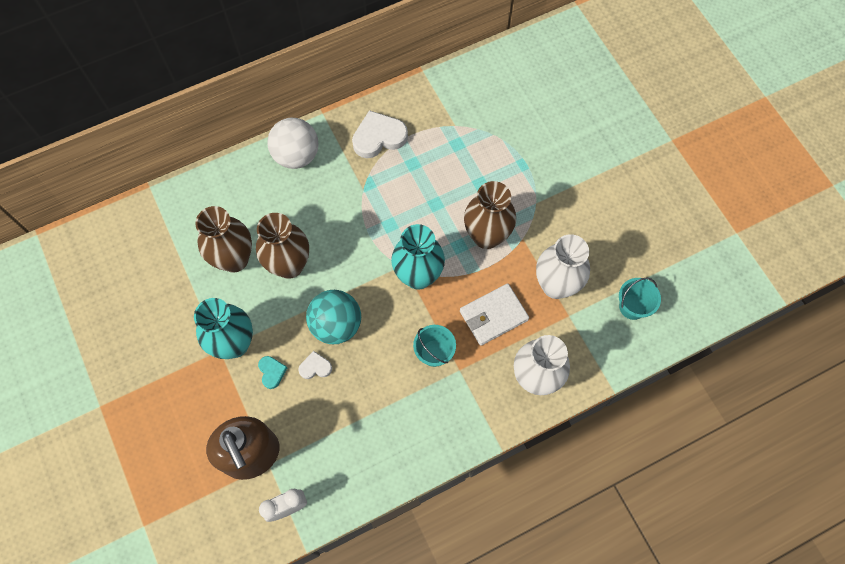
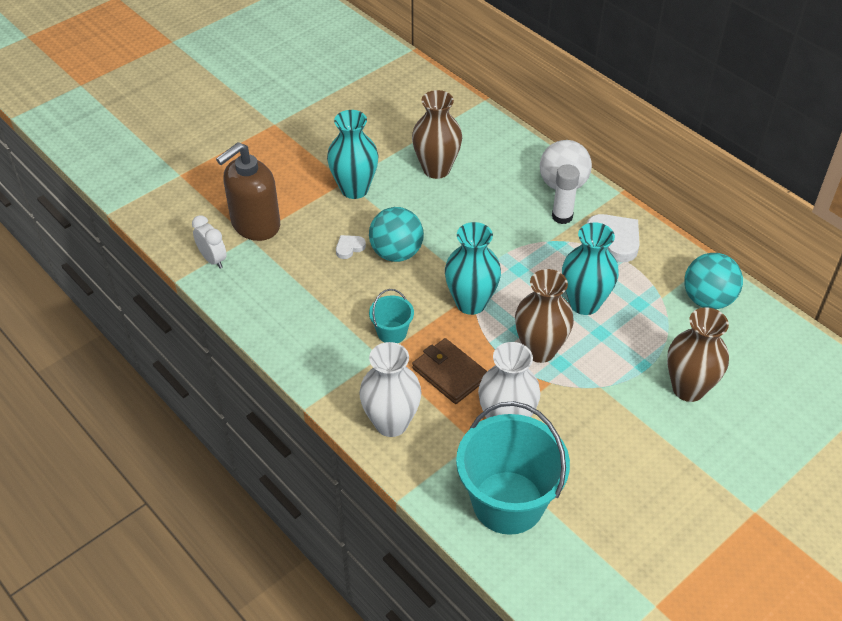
camera: 75 degrees right, 20 degrees down
brown vase [256,213,309,279] -> brown vase moved to [667,307,729,402]
turquoise heart [258,356,287,389] -> none
white heart [298,351,332,379] -> white heart turned 105 degrees counterclockwise [336,235,366,259]
white wallet [460,284,529,346] -> brown wallet [412,338,487,404]
turquoise bucket [619,277,661,320] -> turquoise bucket [456,401,570,535], size x2.16
none -> white glue stick [552,165,580,224]
none -> turquoise vase [562,222,619,315]
none -> turquoise ball [684,253,743,309]

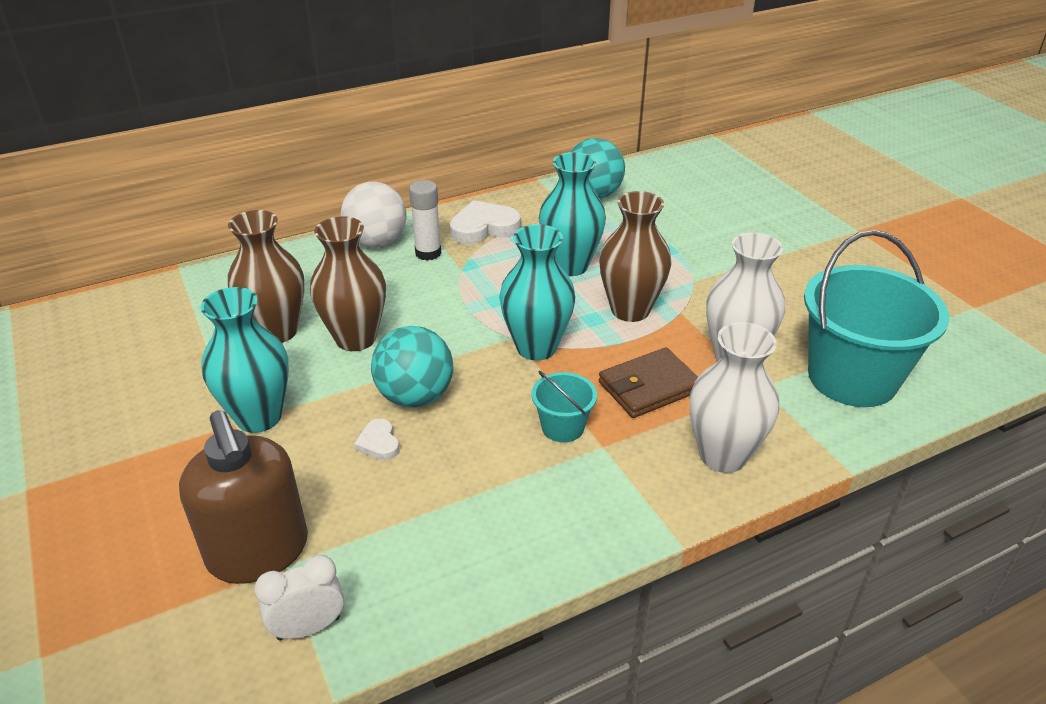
camera: 75 degrees left, 10 degrees down
brown vase [667,307,729,402] -> brown vase moved to [310,216,386,351]

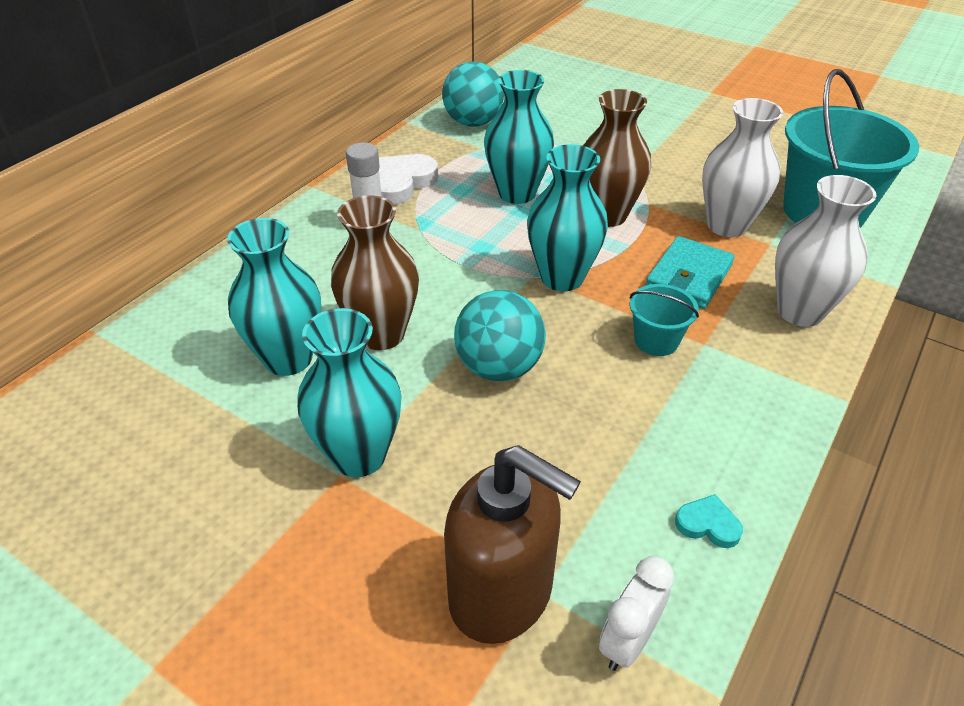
camera: 30 degrees left, 5 degrees up
brown vase [228,210,304,343] -> turquoise vase [227,218,321,376]
white ball [341,182,406,247] -> none
white heart [354,419,400,460] -> none
brown wallet [599,348,698,418] -> turquoise wallet [645,236,735,309]
none -> turquoise heart [675,494,743,548]

